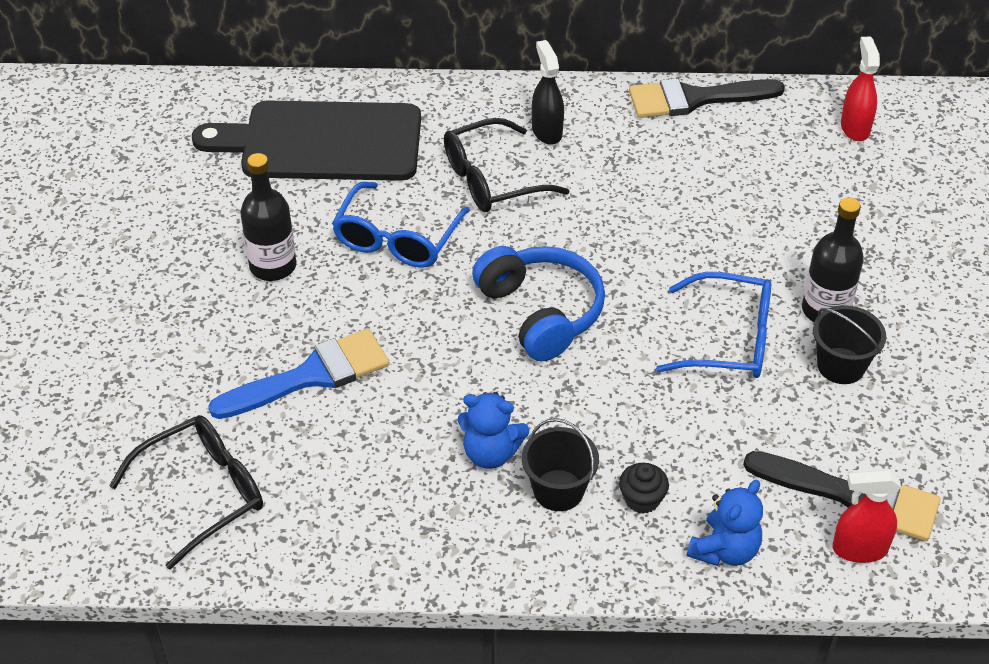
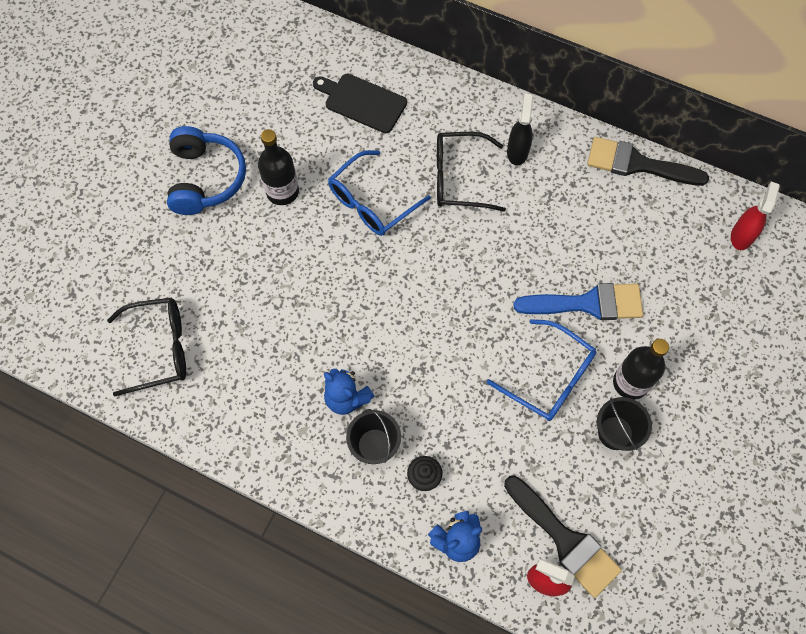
camera: 25 degrees right, 20 degrees up
black cutting board [192,100,421,181] -> black cutting board [313,74,407,133], size x0.59
blue brush [208,329,389,419] -> blue brush moved to [513,283,643,320]
blue headphones [472,246,605,362] -> blue headphones moved to [167,126,246,215]

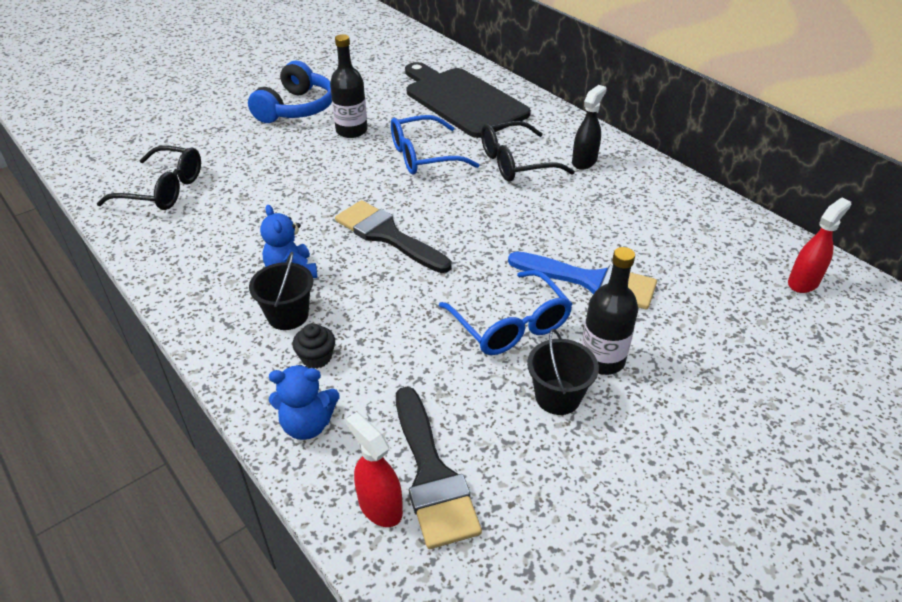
camera: 25 degrees right, 25 degrees down
black cutting board [313,74,407,133] -> black cutting board [405,62,531,138], size x1.70
black glasses [437,132,506,212] -> black glasses turned 45 degrees counterclockwise [481,121,575,182]
black brush [587,137,709,186] -> black brush moved to [335,200,451,273]

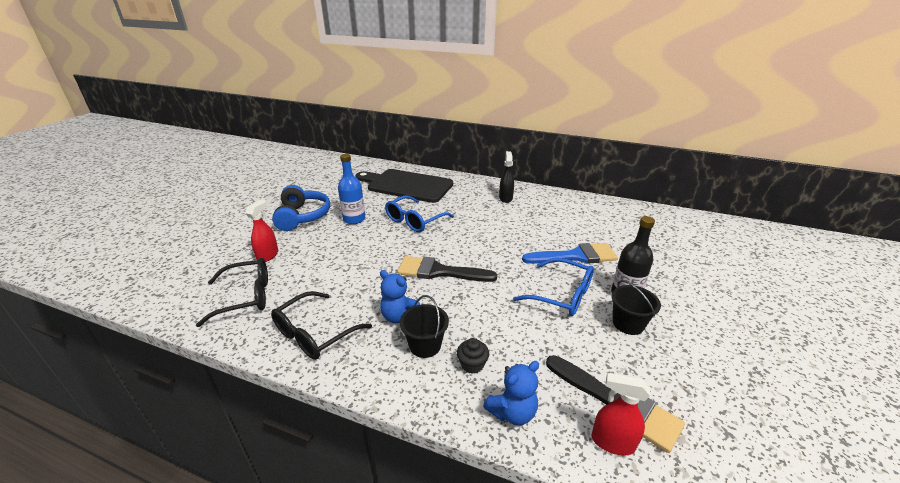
camera: 30 degrees left, 10 degrees down
black bottle [330,34,368,138] -> blue bottle [338,154,365,224]
black glasses [481,121,575,182] -> black glasses moved to [271,291,372,360]
red spray bottle [788,197,851,293] -> red spray bottle moved to [246,199,278,262]

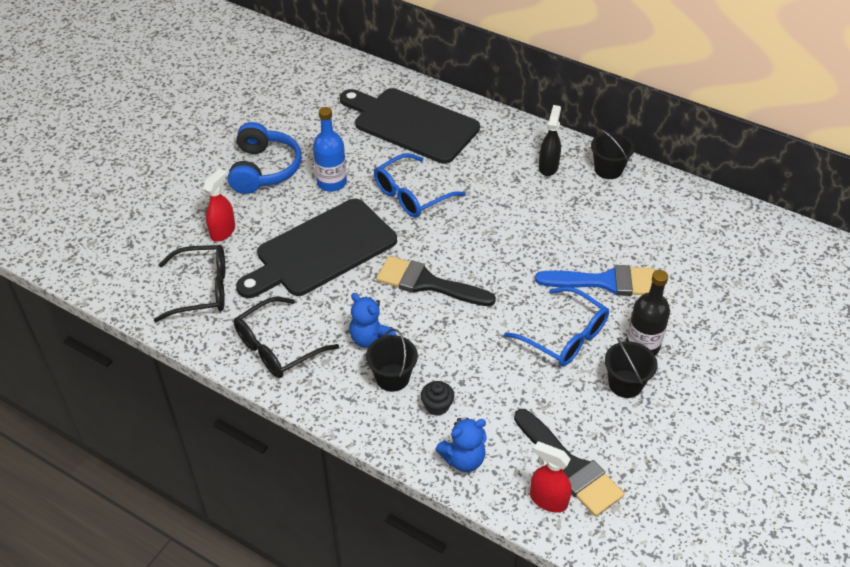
camera: 10 degrees right, 15 degrees up
none -> black cutting board [236,199,397,298]
none -> black bucket [591,129,634,179]

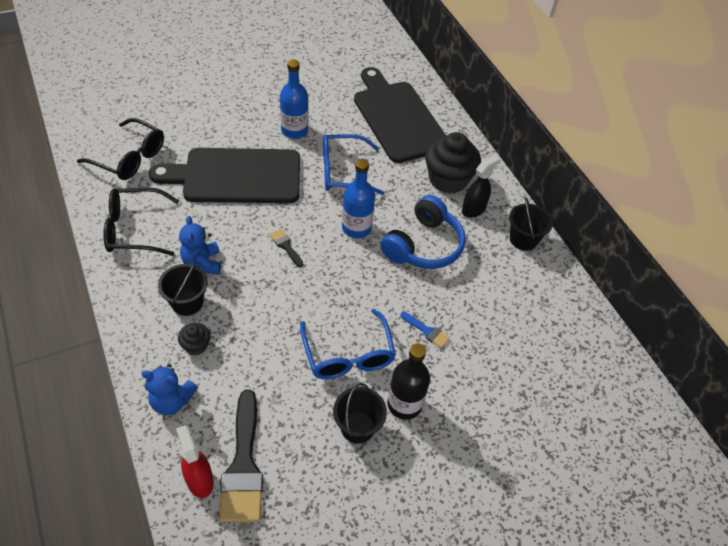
camera: 30 degrees right, 5 degrees up
red spray bottle [203,169,235,242] -> none
blue headphones [228,122,302,194] -> blue headphones moved to [380,195,466,269]
black brush [376,256,496,306] -> black brush [270,229,304,268], size x0.46
blue brush [535,265,655,296] -> blue brush [400,312,450,348], size x0.46
none -> blue bottle [342,159,375,238]
none -> black cupcake [425,132,481,194]

